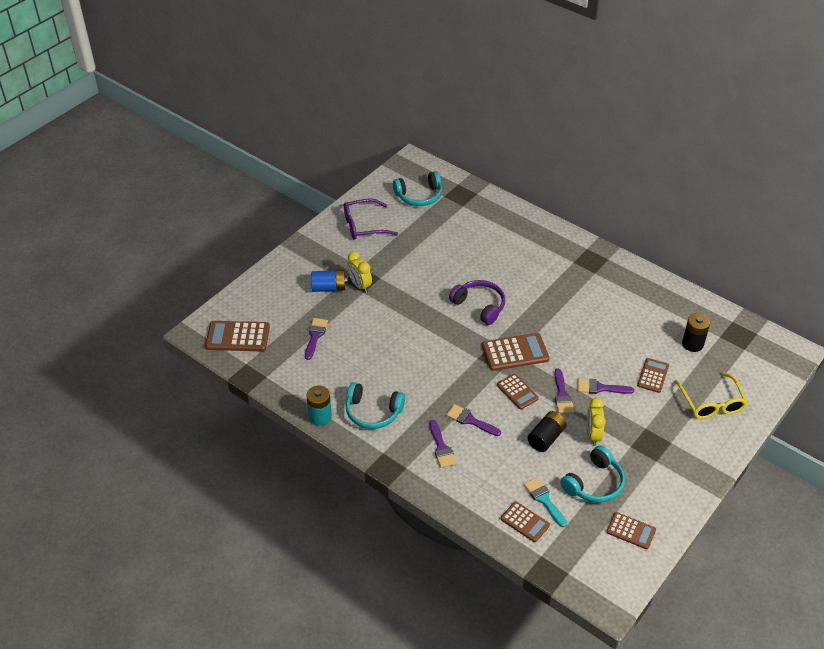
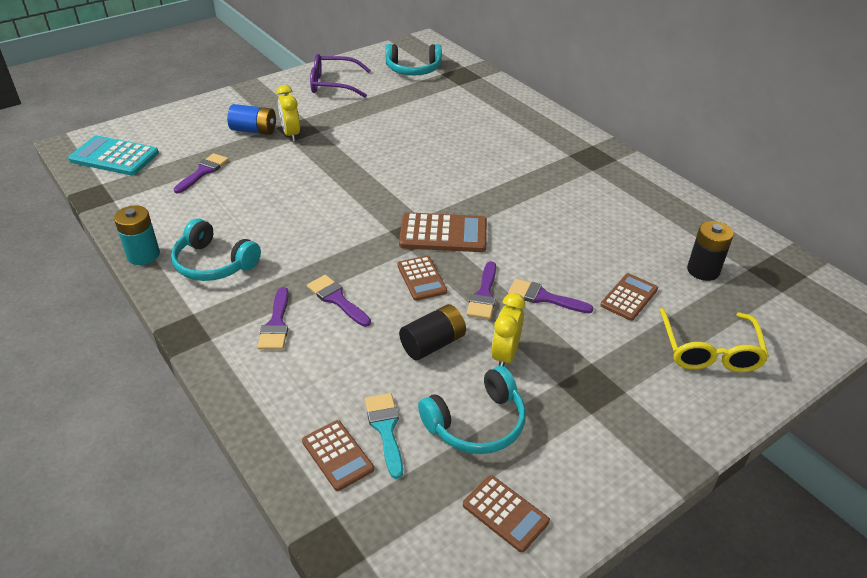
camera: 15 degrees right, 5 degrees down
brown calculator [205,321,270,352] -> turquoise calculator [68,135,159,175]
purple headphones [449,280,505,325] -> none

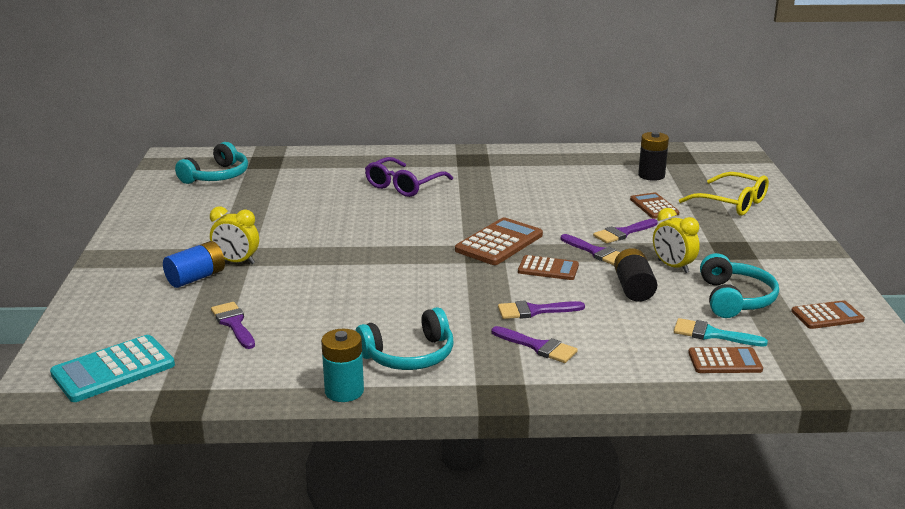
camera: 55 degrees left, 15 degrees down
purple glasses [310,54,371,98] -> purple glasses moved to [365,157,453,197]

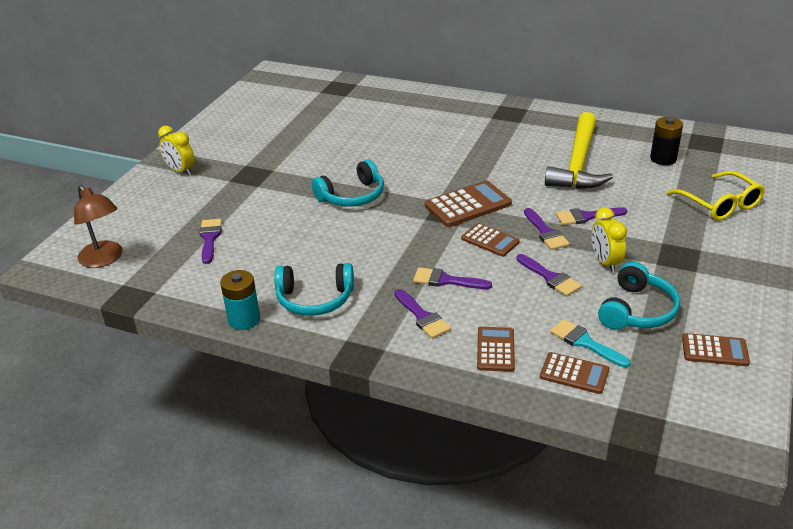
camera: 25 degrees right, 10 degrees up
turquoise calculator [50,335,175,402] -> brown lamp [74,185,123,268]
blue battery [163,241,225,288] -> none
turquoise headphones [175,142,248,184] -> turquoise headphones moved to [312,159,384,207]
yellow clock [210,207,259,264] -> yellow clock moved to [158,126,195,175]
purple glasses [365,157,453,197] -> none
black battery [614,248,657,302] -> purple brush [516,254,582,296]
brown calculator [630,192,680,219] -> brown calculator moved to [477,327,515,372]
none -> yellow hammer [545,112,613,189]

